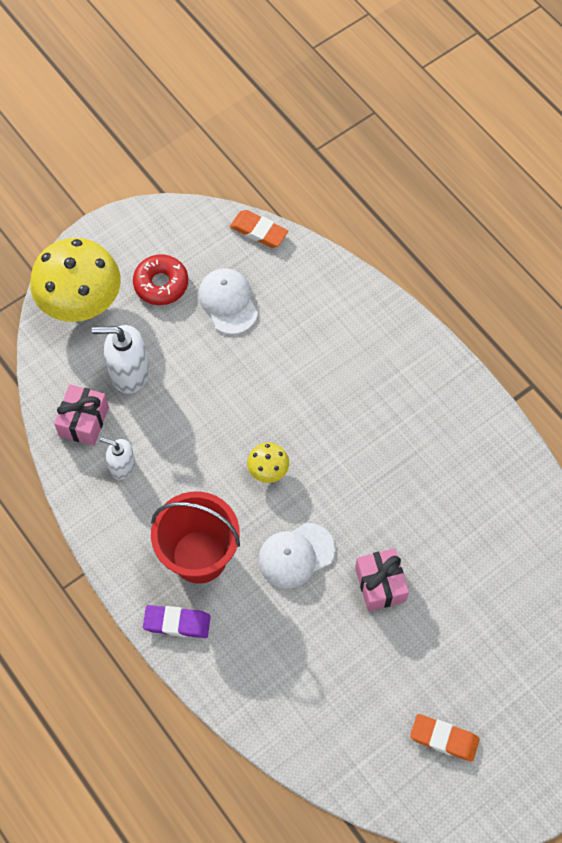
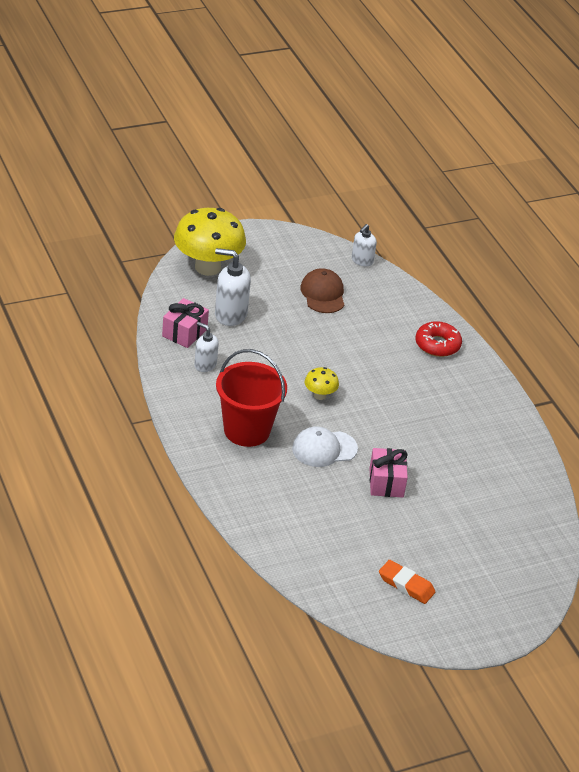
camera: 10 degrees right, 25 degrees down
red donut [133,255,188,305] -> red donut moved to [416,321,462,357]
purple eraser [143,605,211,638] -> none
white cap [198,268,258,334] -> brown cap [300,268,344,313]
orange eraser [230,210,288,248] -> white soap dispenser [352,224,377,266]

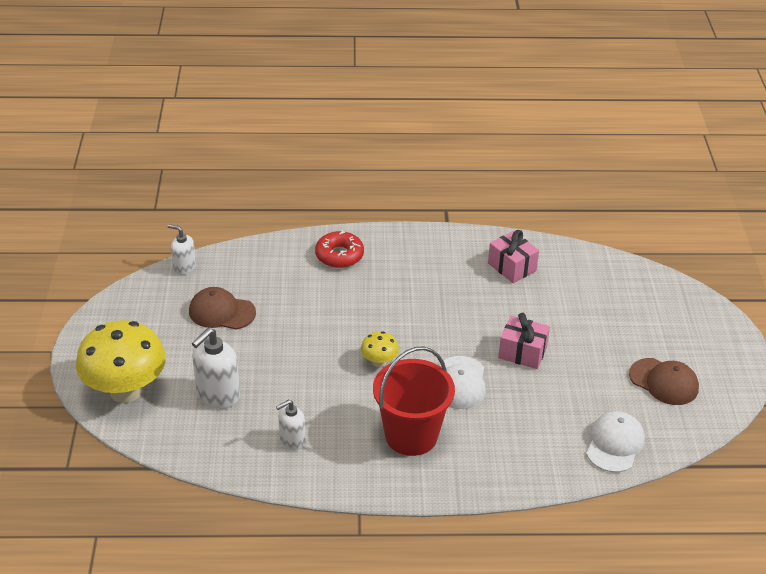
camera: 65 degrees left, 0 degrees up
pink gift [162,298,209,348] -> pink gift moved to [488,230,539,283]
white soap dispenser [352,224,377,266] -> white soap dispenser turned 150 degrees clockwise [168,224,196,275]
orange eraser [379,560,435,604] -> brown cap [629,358,699,405]
none -> white cap [586,411,645,472]

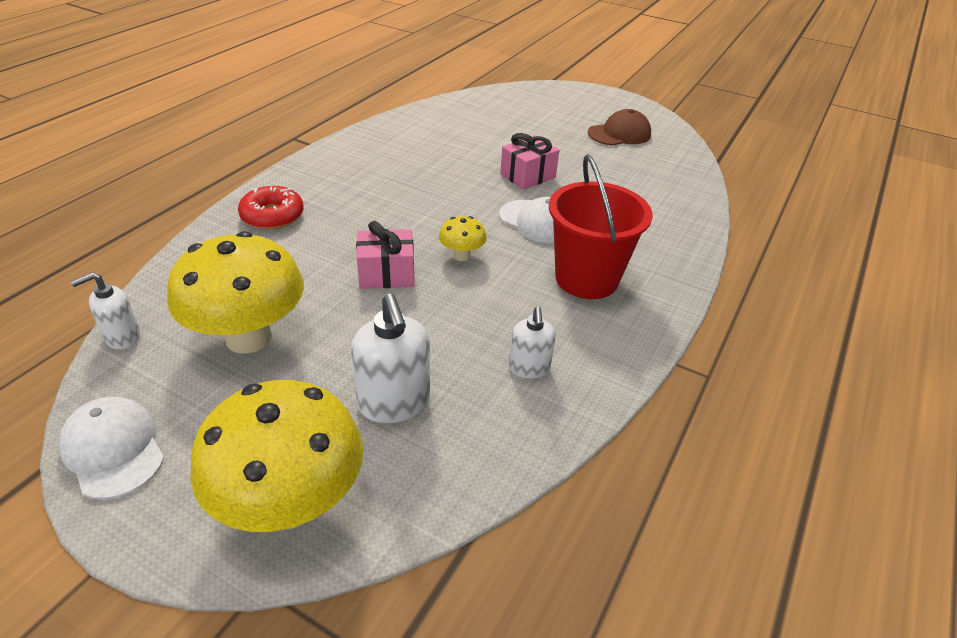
camera: 60 degrees left, 0 degrees up
brown cap [189,287,256,330] -> yellow mushroom [167,231,304,354]
pink gift [488,230,539,283] -> pink gift moved to [356,221,414,289]
white cap [586,411,645,472] -> white cap moved to [58,397,164,499]

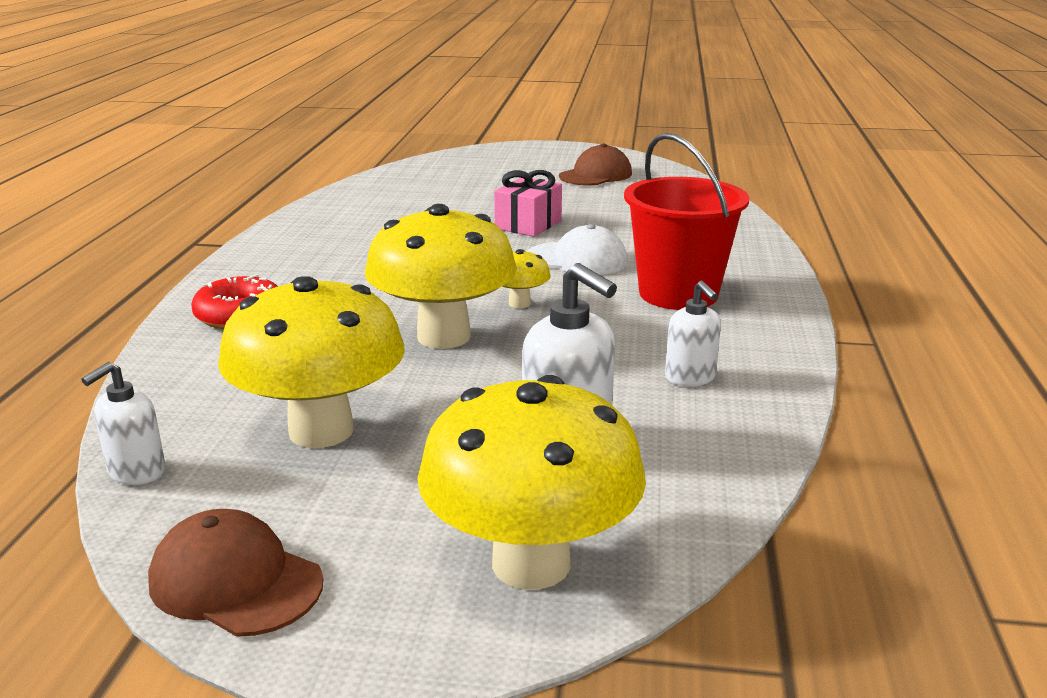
camera: 20 degrees left, 15 degrees down
white cap [58,397,164,499] -> brown cap [148,509,323,637]
pink gift [356,221,414,289] -> yellow mushroom [365,204,517,349]

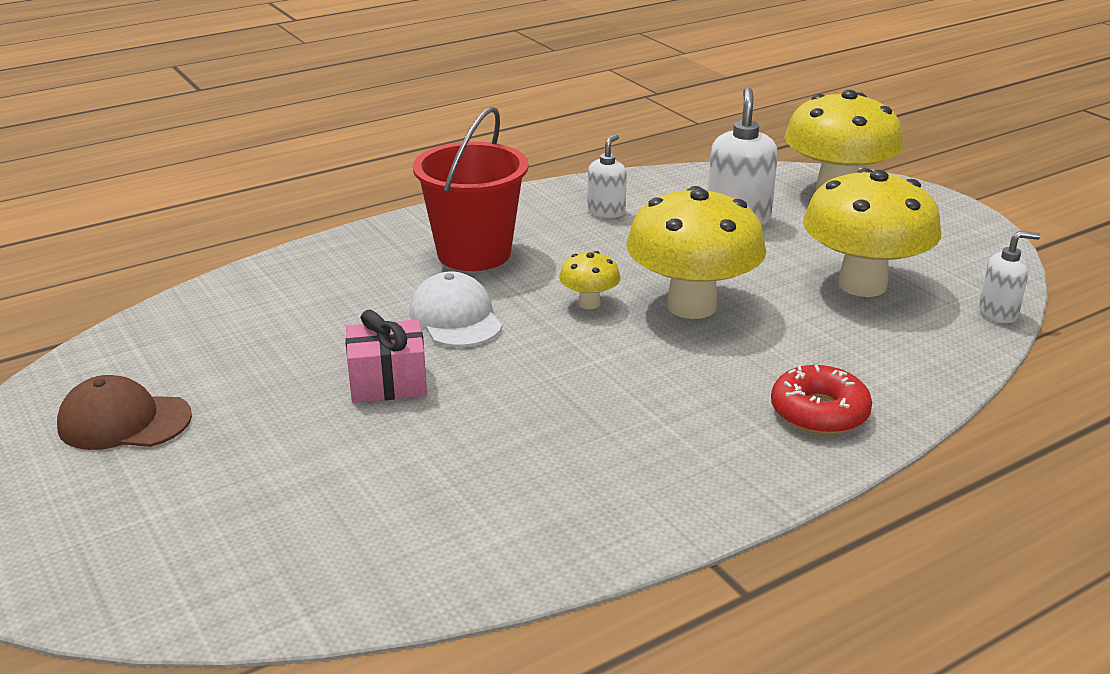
camera: 130 degrees left, 5 degrees up
brown cap [148,509,323,637] -> none

